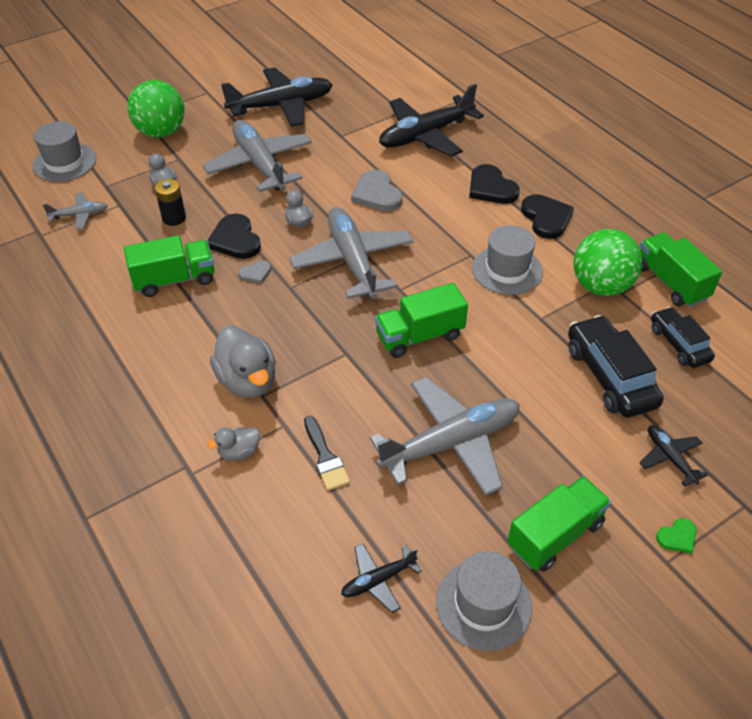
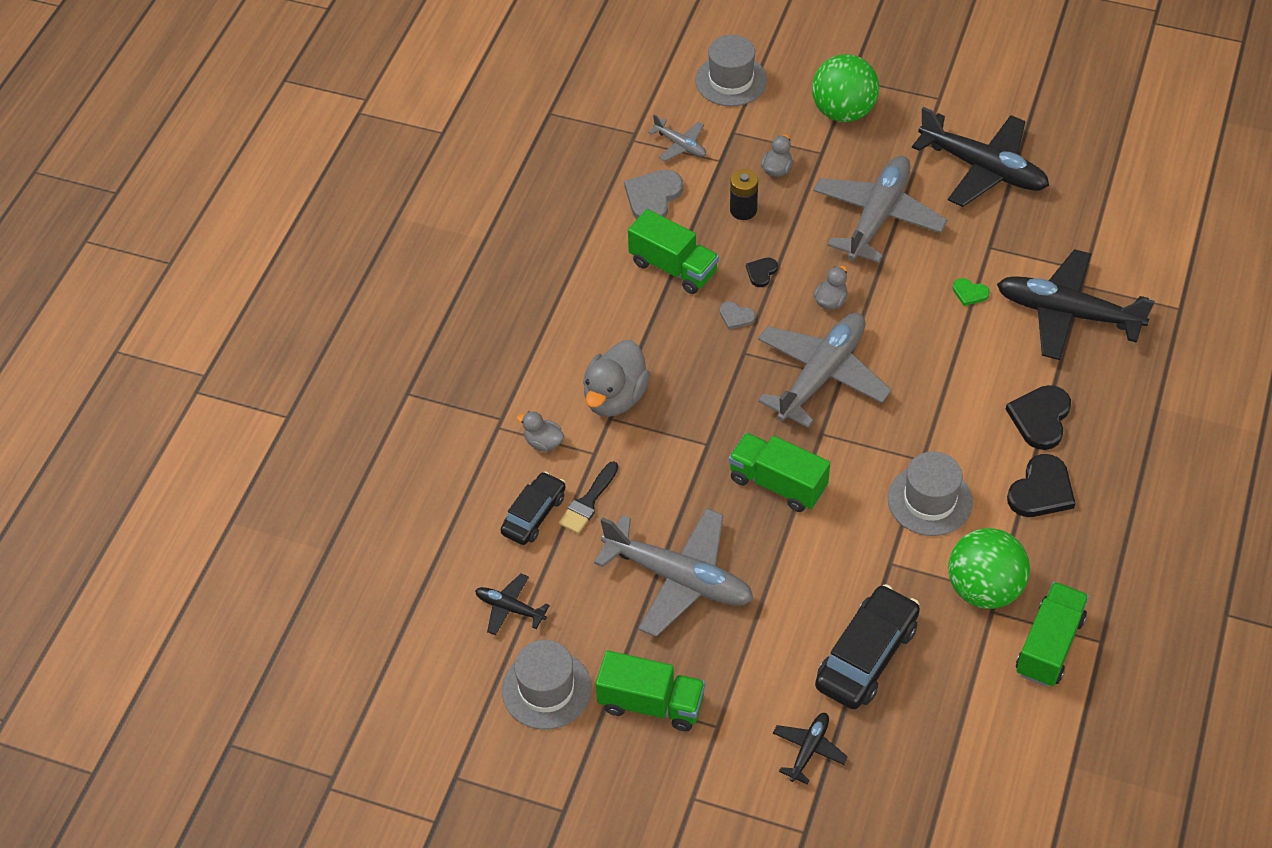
camera: 55 degrees right, 5 degrees up
black heart [207,214,261,259] -> black heart [746,258,778,287], size x0.52
grey heart [351,170,403,211] -> grey heart moved to [624,170,683,219]
black car [651,307,715,368] -> black car moved to [500,471,566,545]
green heart [656,518,696,554] -> green heart moved to [953,278,990,306]

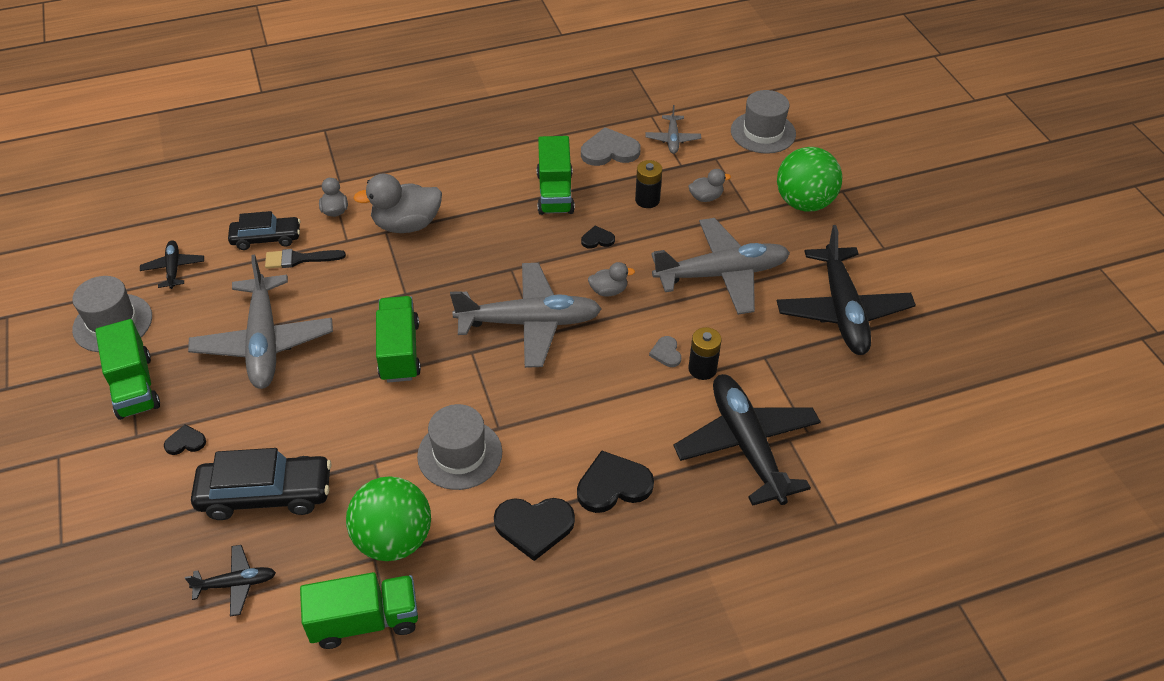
camera: 50 degrees right, 5 degrees down
grey heart [720,301,756,330] -> grey heart moved to [649,336,681,367]
black plane [773,713,848,785] -> black plane moved to [185,545,276,616]
green heart [953,278,990,306] -> black battery [688,327,722,380]
none -> black heart [164,425,206,455]

